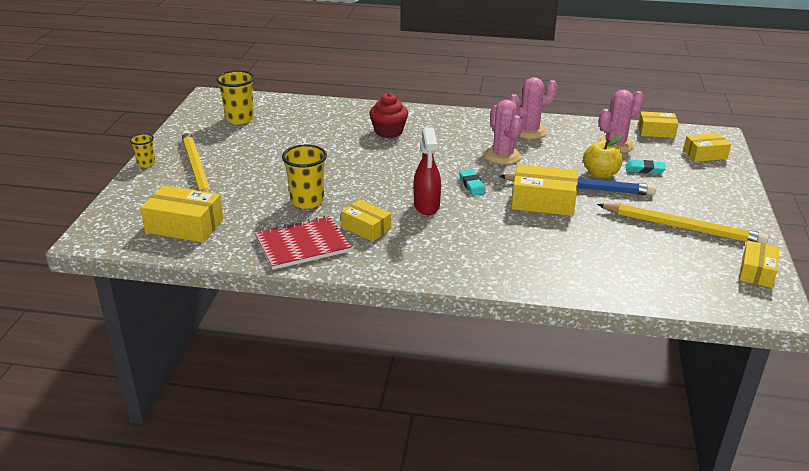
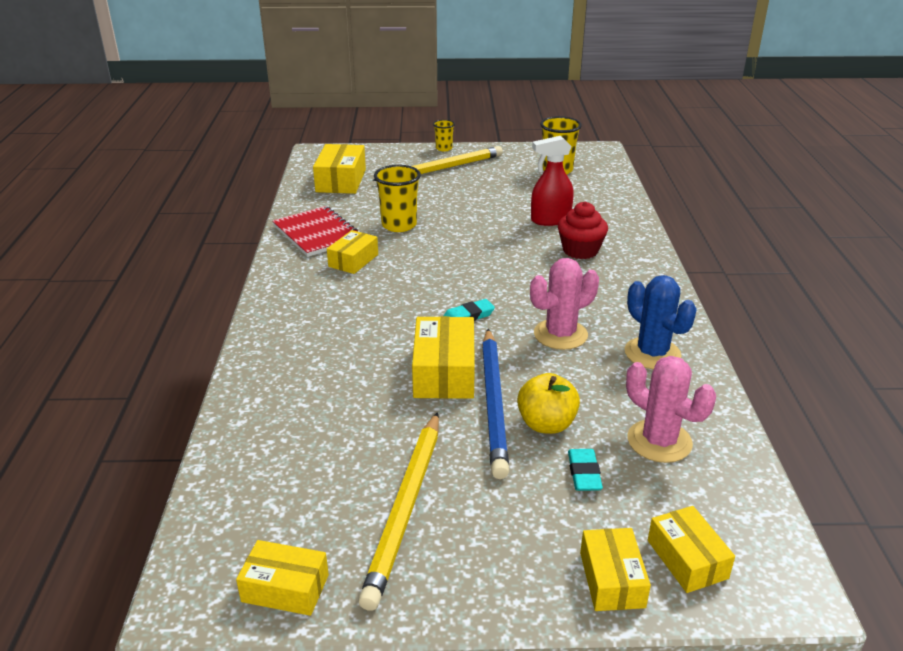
camera: 80 degrees right, 0 degrees up
red spray bottle [413,128,441,215] -> red spray bottle moved to [531,136,574,226]
pink cactus [509,77,557,139] -> blue cactus [624,275,697,369]
yellow box [638,111,679,138] -> yellow box moved to [580,528,651,611]

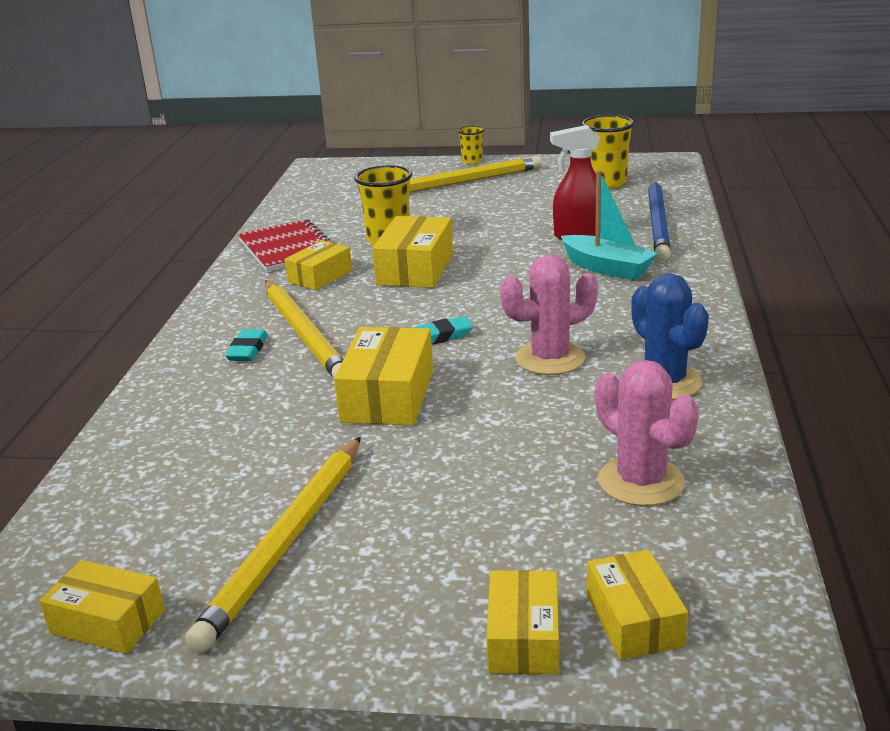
camera: 10 degrees right, 5 degrees down
yellow box [313,144,366,194] -> yellow box moved to [372,216,453,288]
blue pencil [482,329,509,479] -> blue pencil moved to [648,180,671,261]
yellow apple [517,373,580,434] -> none
red cupcake [558,202,608,259] -> turquoise boat [561,170,658,280]
turquoise eraser [568,449,603,491] -> turquoise eraser moved to [225,329,268,361]
none -> yellow pencil [265,280,343,378]

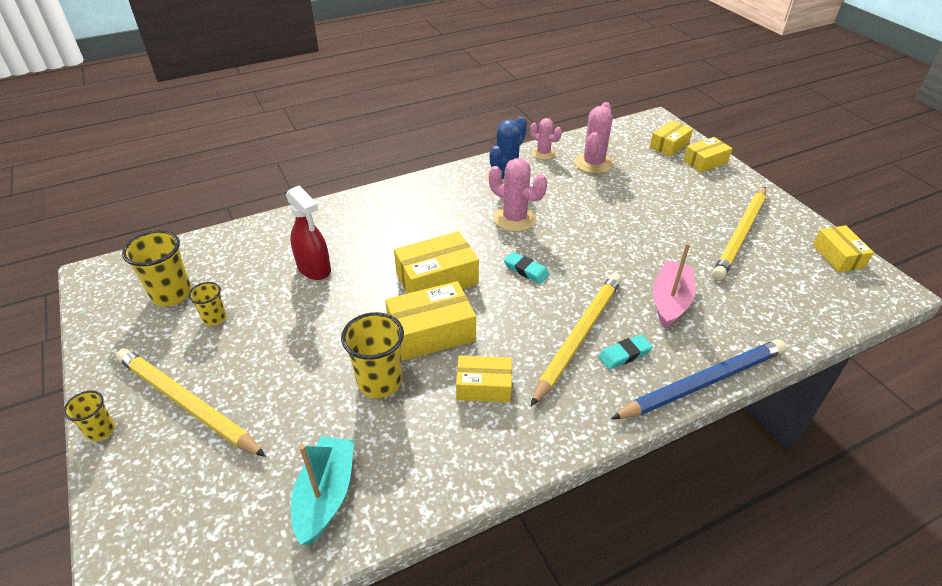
camera: 125 degrees left, 15 degrees up
yellow pencil [185,437,361,653] -> yellow pencil turned 135 degrees clockwise [712,187,766,280]
red notebook [237,219,334,272] -> none
yellow box [334,327,433,425] -> yellow box moved to [394,231,479,294]
turquoise boat [561,170,658,280] -> turquoise boat moved to [291,436,354,545]
blue pencil [648,180,671,261] -> blue pencil moved to [611,339,786,419]
none -> yellow cup [188,282,226,326]
none -> pink cactus [530,118,562,160]
none -> pink boat [653,243,696,328]

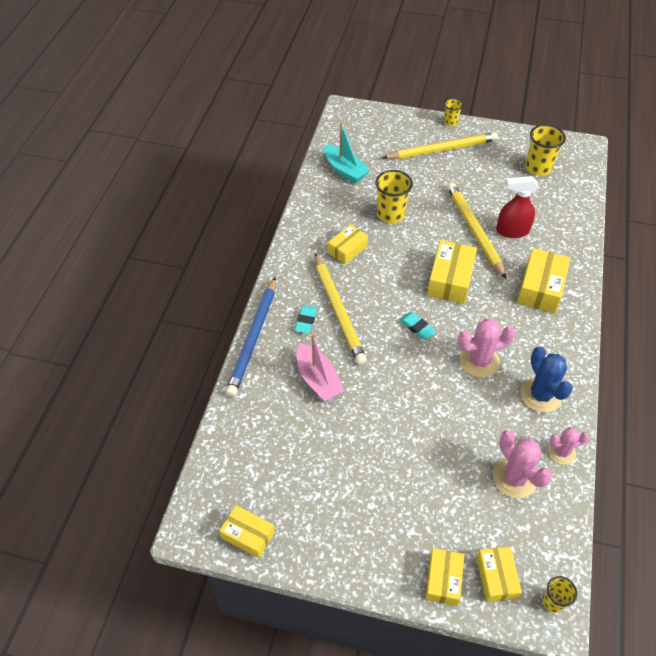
camera: 130 degrees right, 10 degrees up
yellow cup [188,282,226,326] -> yellow cup moved to [542,576,577,613]
yellow box [385,281,476,361] -> yellow box moved to [517,248,570,313]
turquoise eraser [504,252,550,284] -> turquoise eraser turned 60 degrees clockwise [400,312,436,340]
yellow pencil [712,187,766,280] -> yellow pencil moved to [447,183,506,279]

